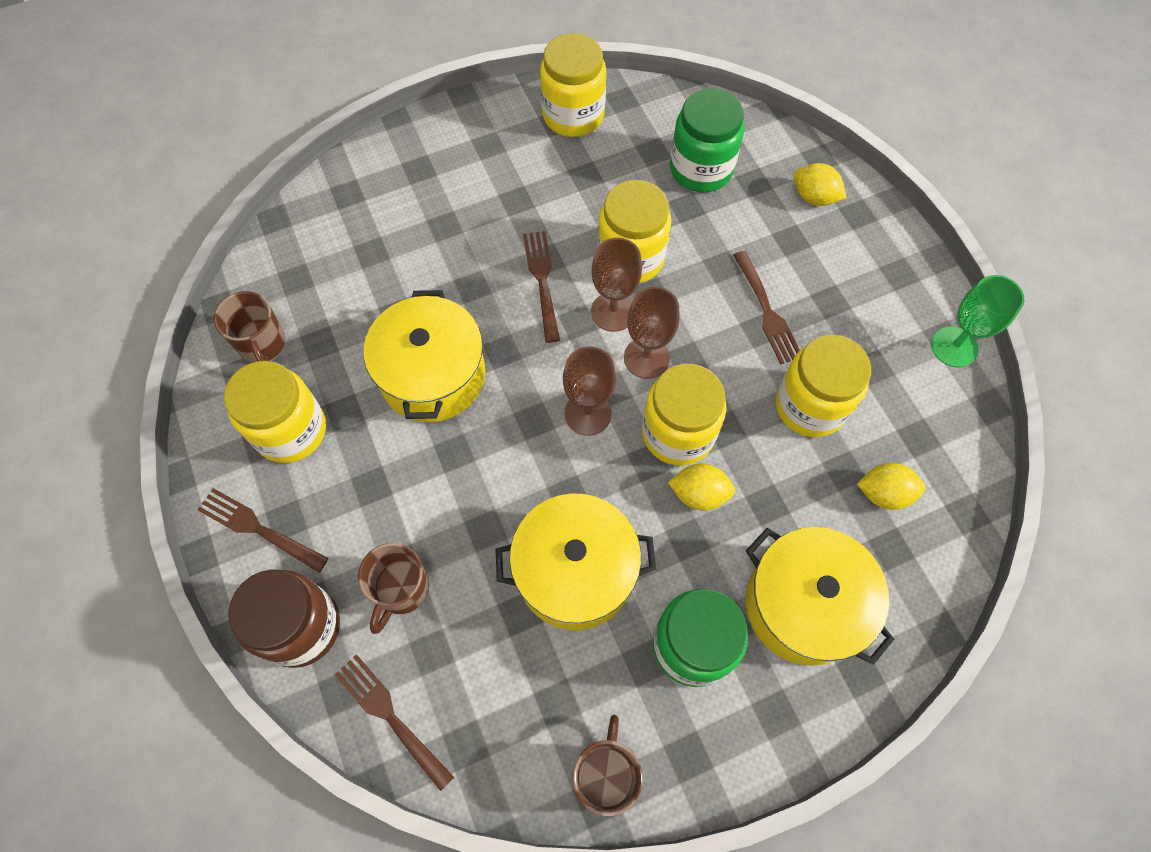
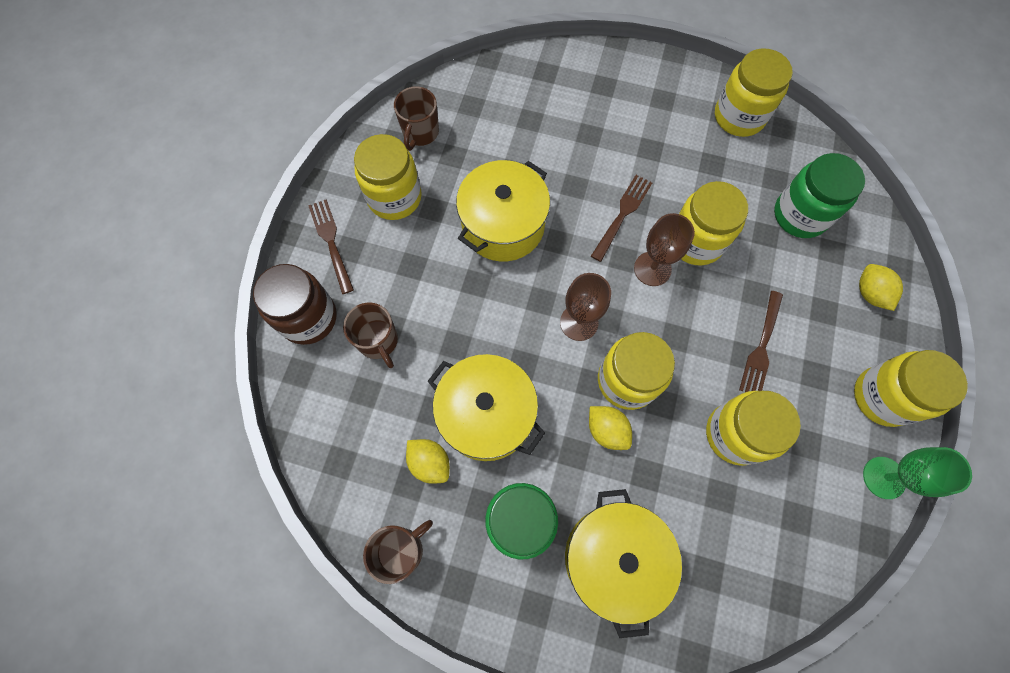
camera: 40 degrees right, 5 degrees up
brown fork [334,654,454,791] -> none
brown mug [358,543,429,634] -> brown mug turned 90 degrees counterclockwise [343,303,398,368]
brown goblet [624,287,680,379] -> none
yellow lemon [857,463,926,510] -> yellow lemon moved to [406,439,450,484]
none -> yellow jar [854,350,968,427]

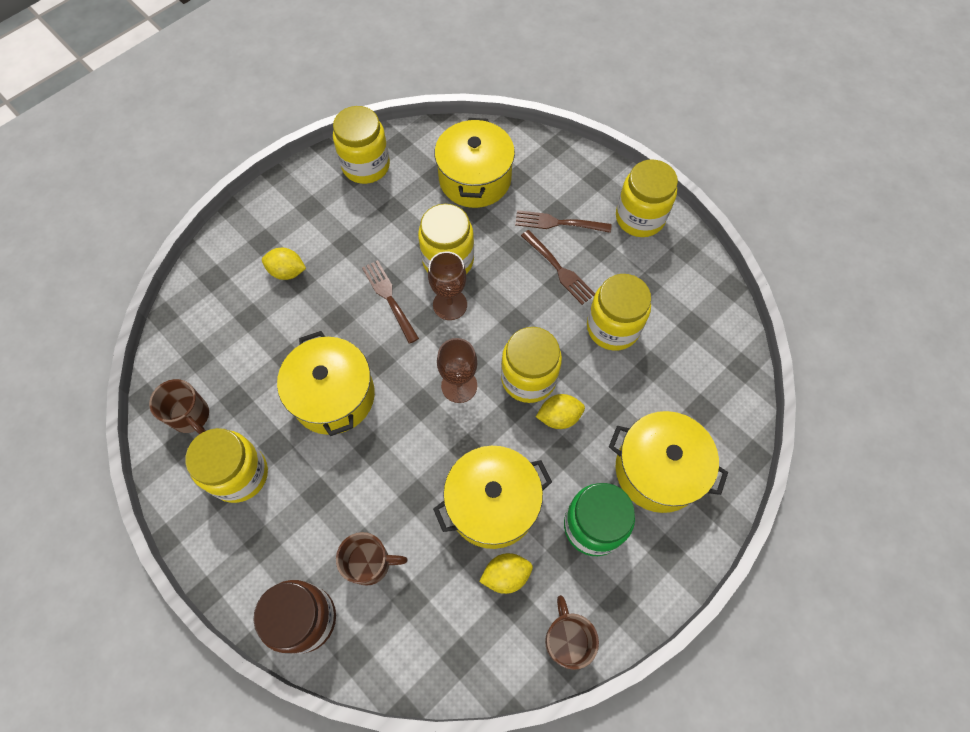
camera: 60 degrees left, 5 degrees down
brown fork [308,200,354,294] -> brown fork moved to [515,210,611,233]
green jar [774,153,865,238] -> yellow pot [435,118,515,208]
yellow lemon [859,264,903,311] -> yellow lemon moved to [262,248,306,280]
green goblet [863,447,972,499] -> none

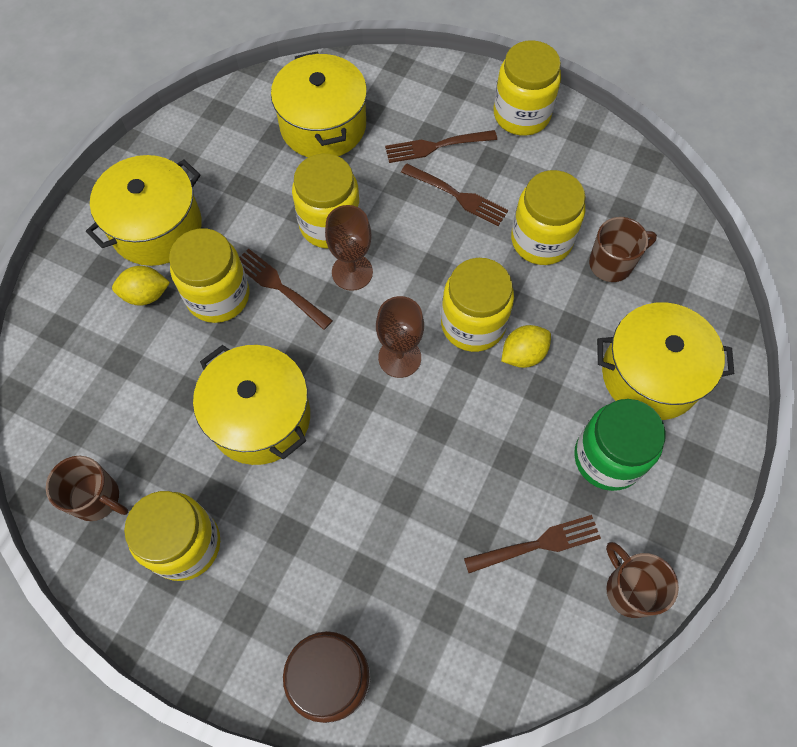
camera: 20 degrees left, 0 degrees up
yellow jar [333,106,390,184] -> yellow jar moved to [169,228,250,323]
brown mug [336,532,408,586] -> brown mug moved to [589,217,657,282]
yellow pot [433,446,552,549] -> yellow pot moved to [86,155,202,266]
yellow lemon [479,553,533,594] -> brown fork [464,515,601,573]

